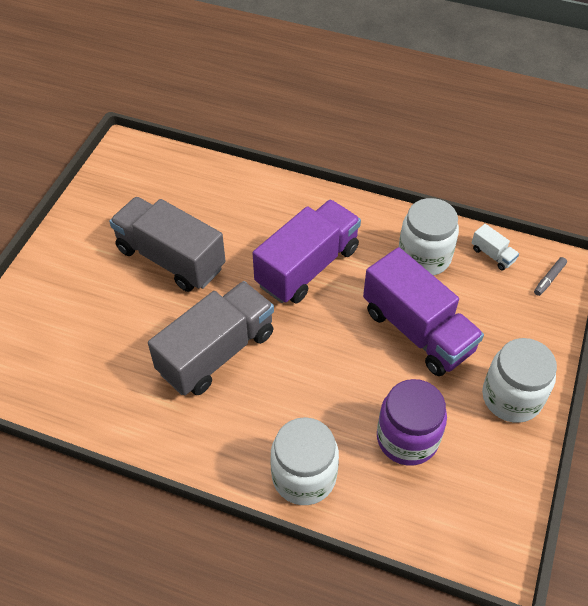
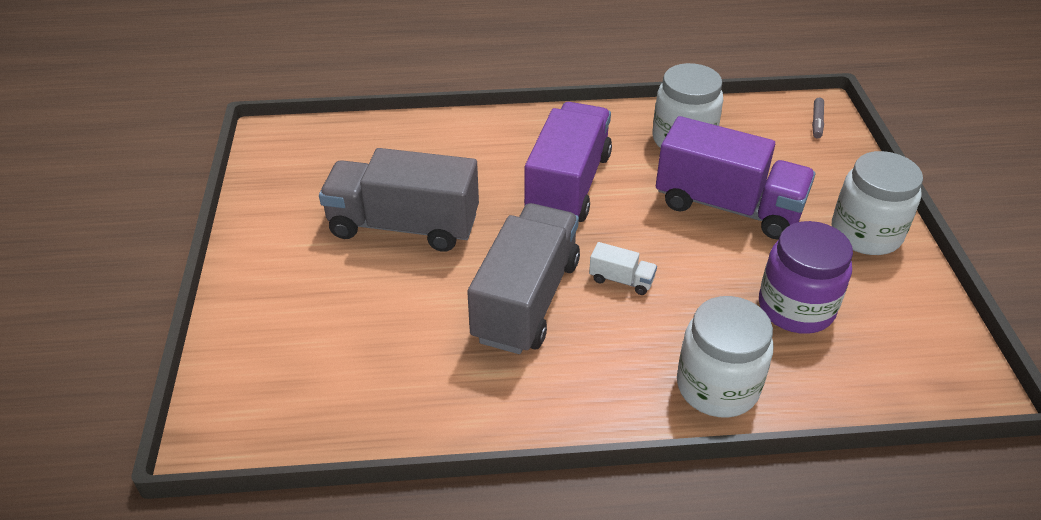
camera: 25 degrees left, 10 degrees down
white truck [472,224,519,271] -> white truck moved to [589,242,657,295]

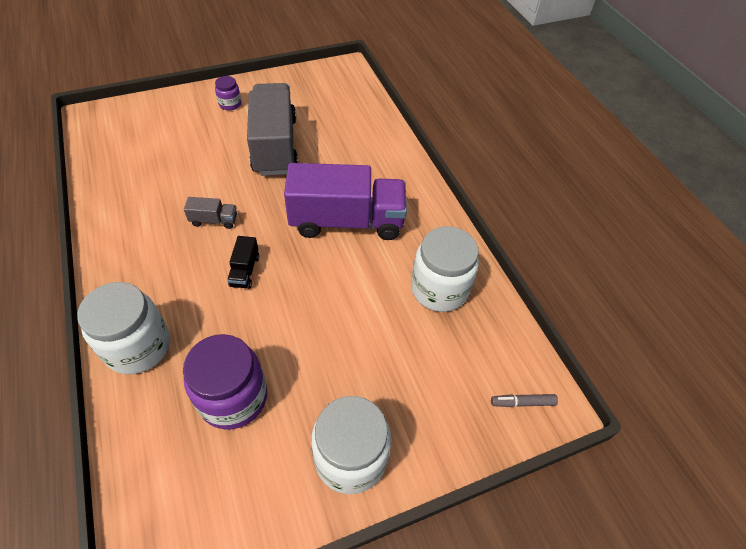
camera: 70 degrees right, 10 degrees up
grey truck [467,203,580,354] -> grey truck [184,197,237,229], size x0.41
white truck [589,242,657,295] -> black truck [227,236,259,289]
purple truck [656,116,815,240] -> none
none -> purple jar [215,76,241,110]

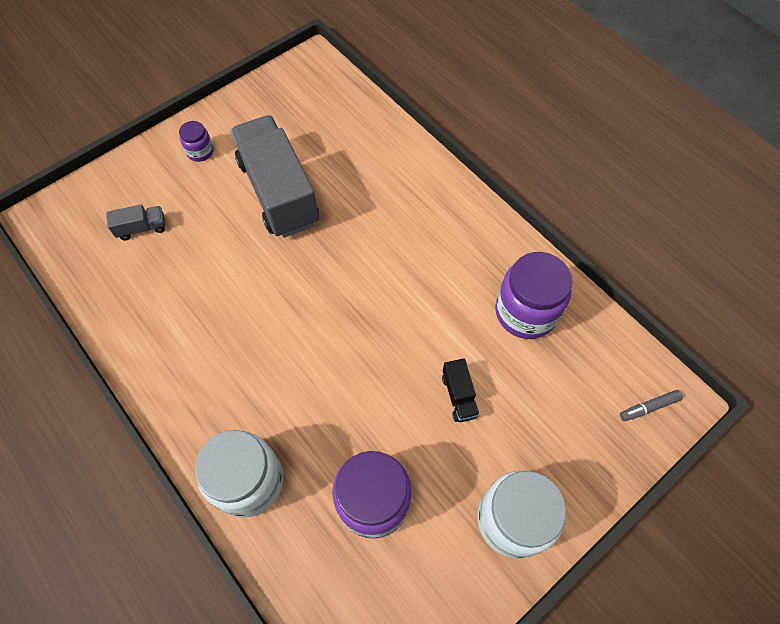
camera: 15 degrees left, 10 degrees up
grey truck [184,197,237,229] -> grey truck moved to [106,204,165,240]
black truck [227,236,259,289] -> black truck moved to [442,358,480,422]
purple truck [284,163,407,240] -> none
white jar [411,226,479,312] -> purple jar [495,252,573,339]

